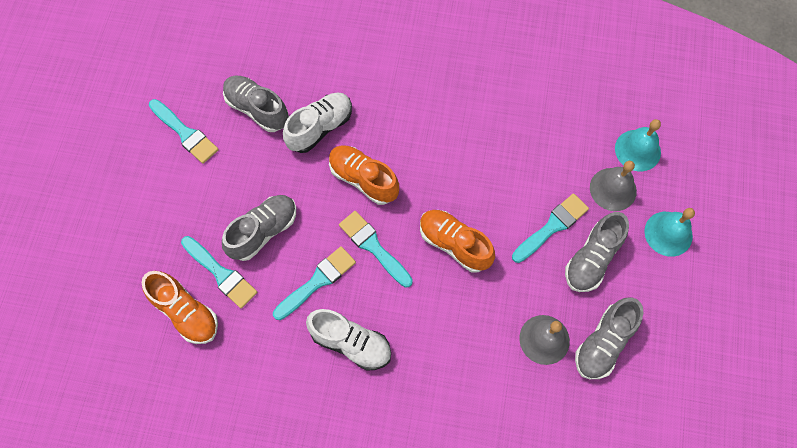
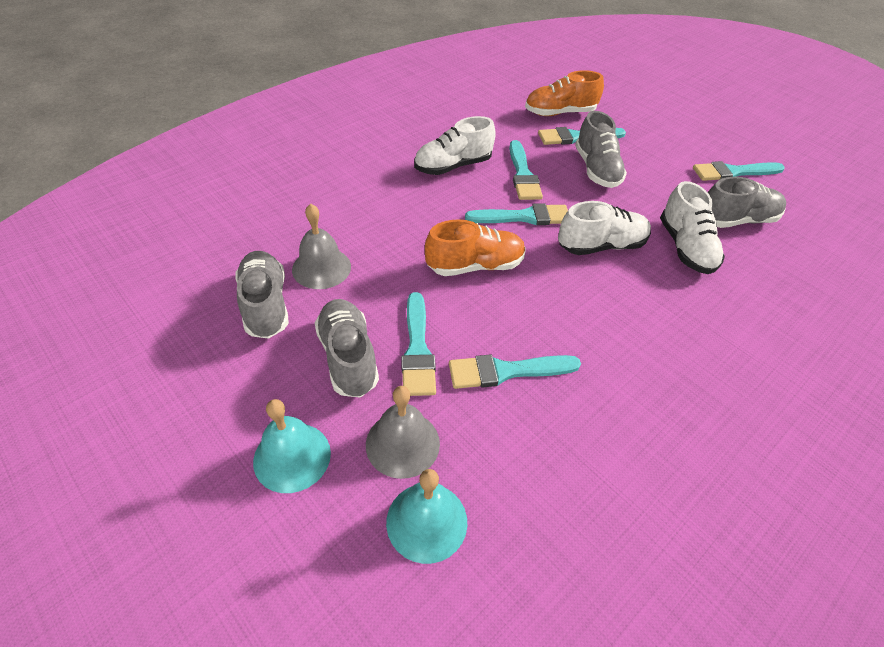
camera: 125 degrees right, 20 degrees down
orange shoe [329,145,399,205] -> white shoe [558,201,651,255]
none -> turquoise brush [449,354,581,389]

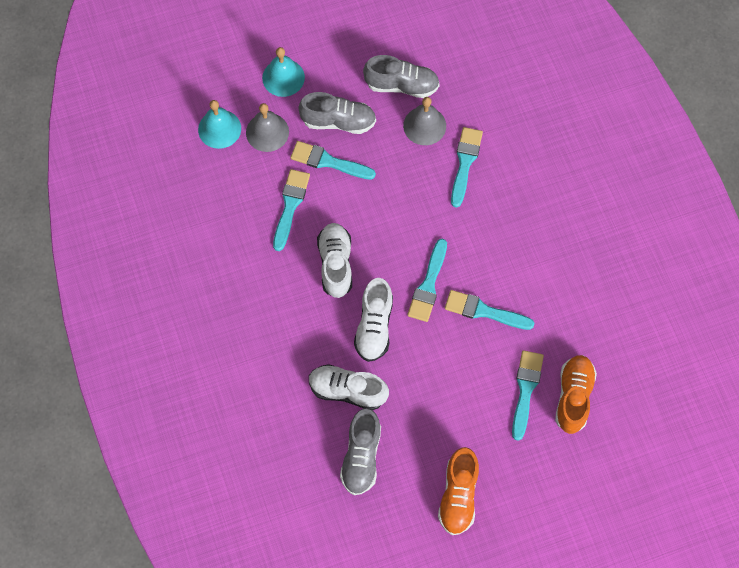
camera: 115 degrees right, 20 degrees up
white shoe [414,116,496,175] -> white shoe moved to [317,223,352,298]
orange shoe [425,219,526,276] -> orange shoe moved to [438,447,479,535]
grey shoe [575,111,627,188] -> none
turquoise brush [693,161,785,181] -> turquoise brush moved to [451,127,483,208]

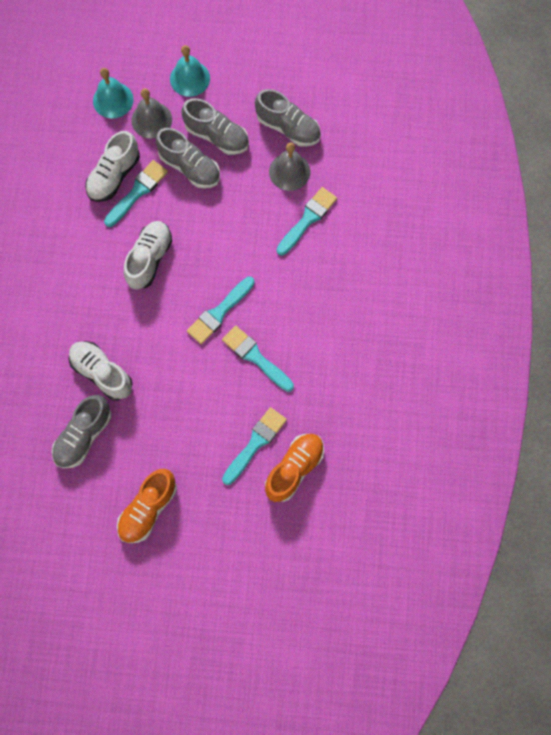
camera: 25 degrees right, 5 degrees up
turquoise brush [290,141,376,180] -> grey shoe [156,128,220,189]
white shoe [354,278,393,362] -> white shoe moved to [85,131,140,202]

